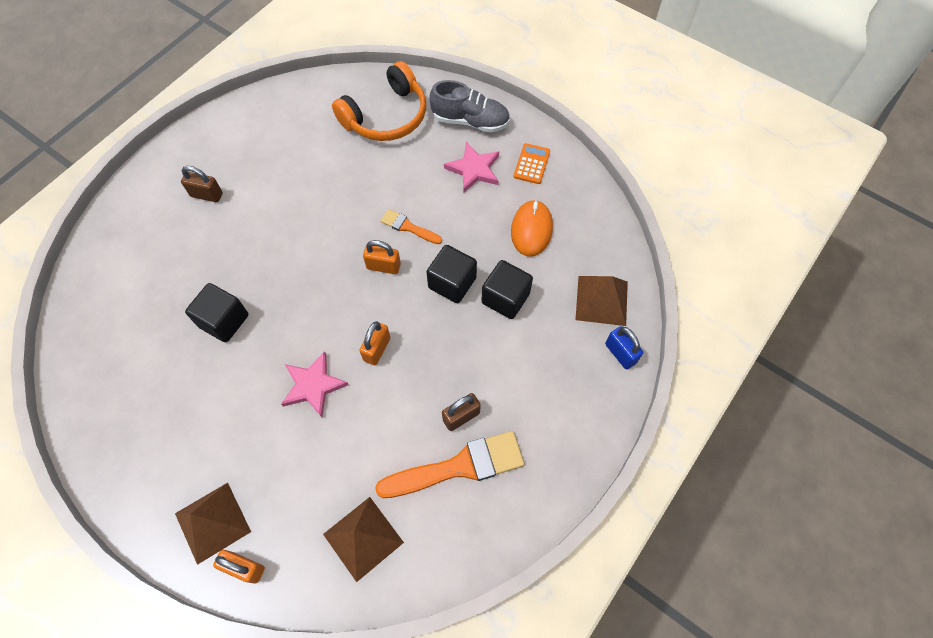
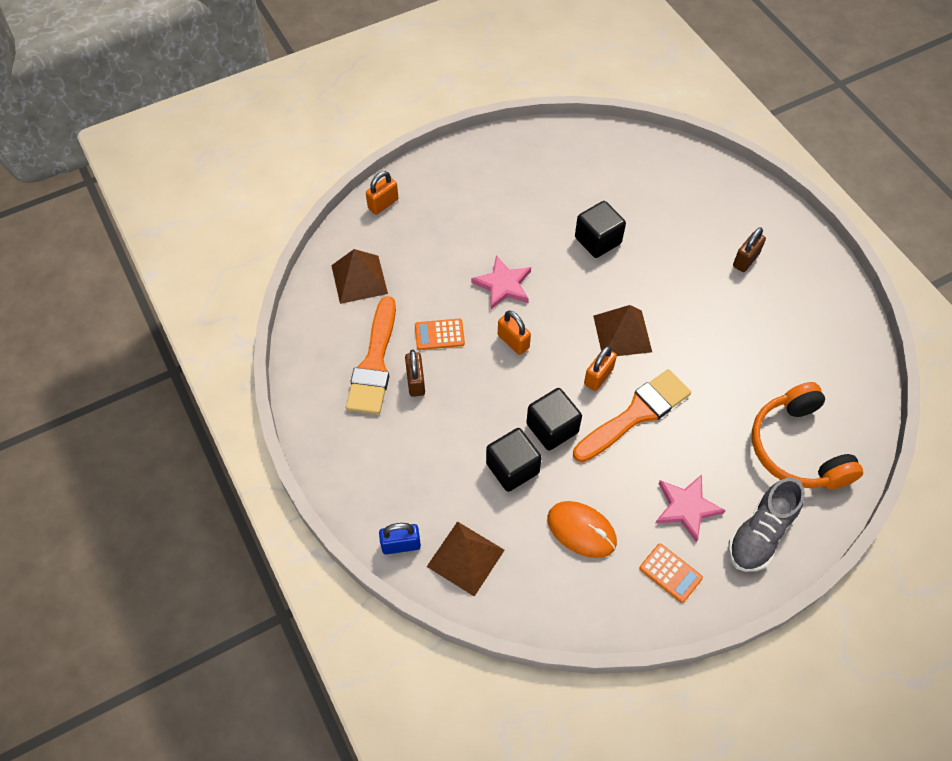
camera: 115 degrees right, 5 degrees down
brown pyramid [175,483,251,565] -> brown pyramid moved to [593,305,652,356]
orange brush [381,209,442,244] -> orange brush [573,369,691,462], size x1.92
none -> orange calculator [415,319,465,350]

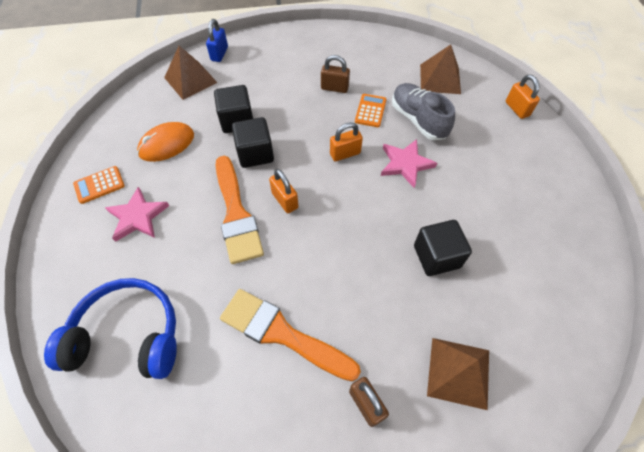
camera: 110 degrees right, 0 degrees up
orange brush [346,296,396,414] -> orange brush moved to [220,289,361,381]
brown pyramid [593,305,652,356] -> brown pyramid moved to [427,338,489,410]
grey shoe [728,478,805,572] -> grey shoe moved to [392,83,455,140]
orange headphones [752,382,863,489] -> blue headphones [44,278,177,379]

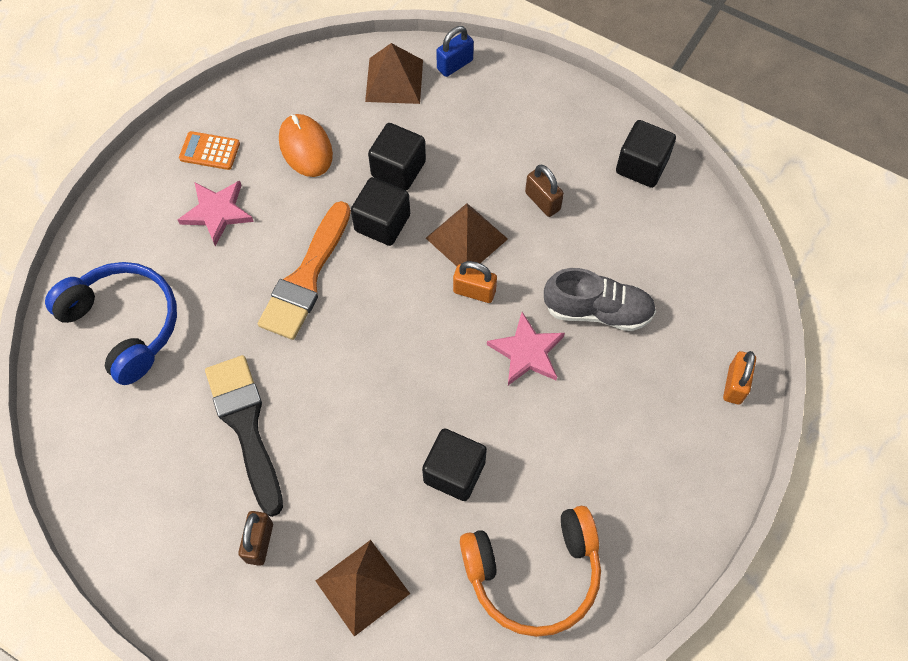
camera: 40 degrees right, 5 degrees up
orange mouse [137,122,194,162] -> orange mouse turned 60 degrees clockwise [279,114,333,177]
orange brush [220,289,361,381] -> black brush [205,355,283,517]
orange padlock [269,169,298,213] -> none
orange calculator [355,94,387,127] -> none
grey shoe [392,83,455,140] -> grey shoe turned 90 degrees clockwise [544,268,656,331]
brown pyramid [420,44,461,94] -> brown pyramid moved to [426,203,508,266]
none -> orange headphones [460,506,601,637]
none -> black cube [616,120,676,188]

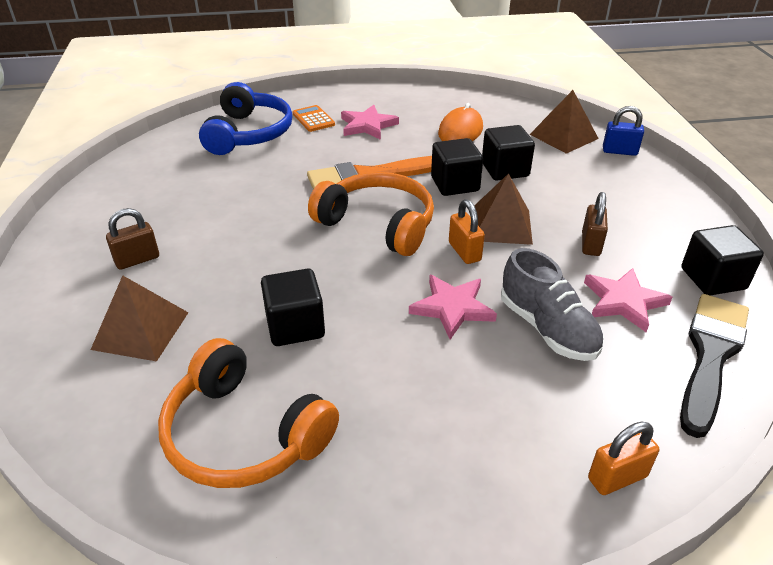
camera: 50 degrees right, 25 degrees down
orange calculator [179,131,240,170] -> orange calculator moved to [293,105,335,132]
black brush [205,355,283,517] -> black brush moved to [680,294,749,438]
none -> orange headphones [308,172,434,256]
none -> pink star [584,268,672,332]

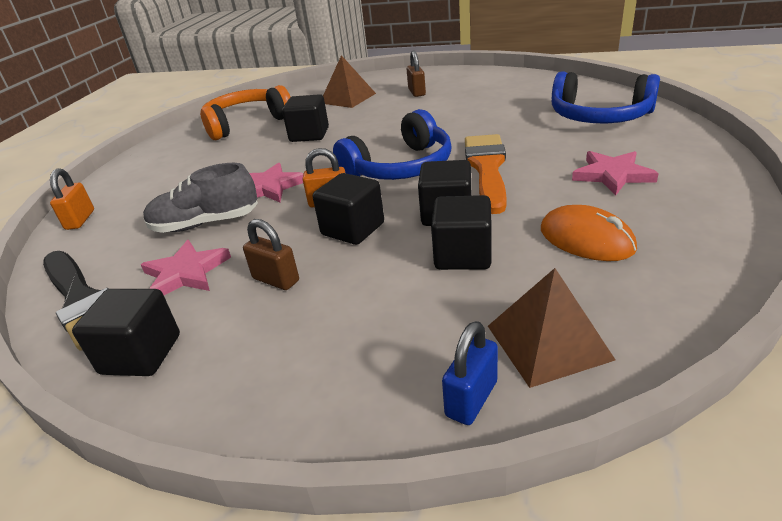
camera: 115 degrees right, 5 degrees down
orange calculator [293,105,335,132] -> none
orange headphones [308,172,434,256] -> blue headphones [333,109,452,180]
brown pyramid [474,173,533,245] -> black cube [313,173,384,245]

